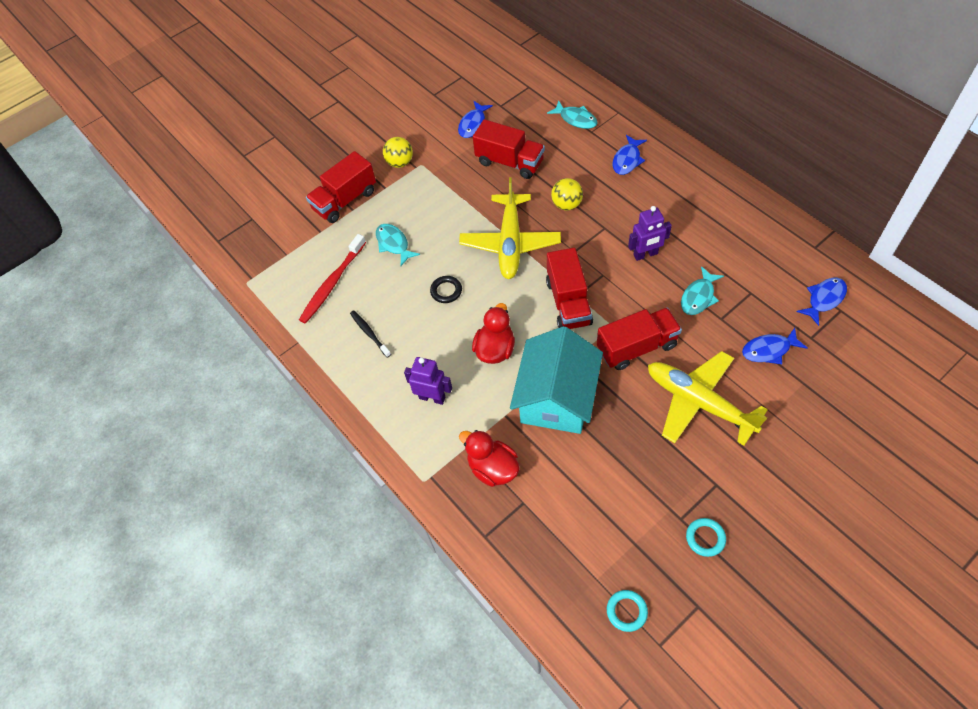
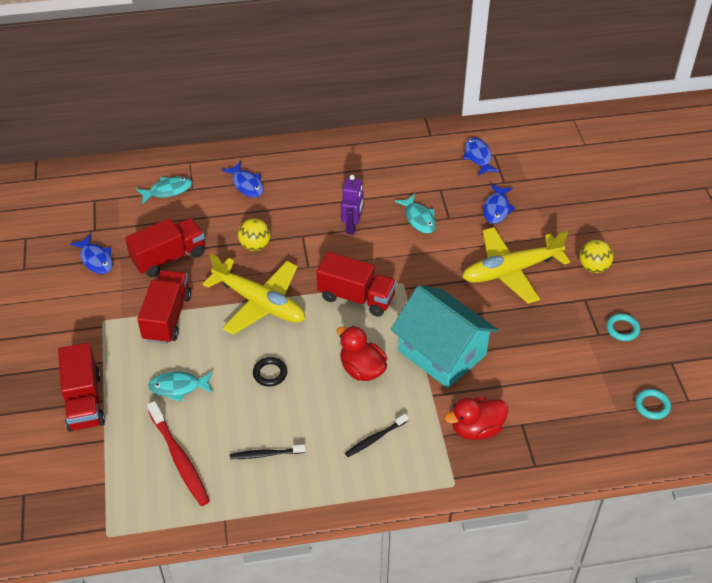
camera: 65 degrees left, 10 degrees down
yellow ball [383,137,413,168] -> yellow ball moved to [579,240,613,273]
purple robot [404,357,452,405] -> black toothbrush [345,414,408,457]
red truck [597,308,682,370] -> red truck moved to [137,270,192,344]

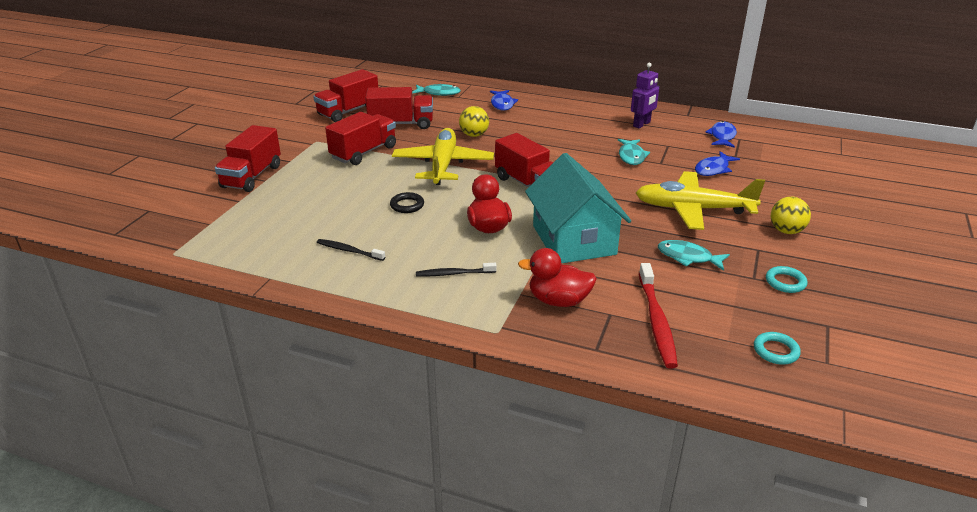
camera: 30 degrees right, 15 degrees down
blue fish [70,234,113,274] -> red truck [313,69,378,122]
red toothbrush [147,401,210,506] -> red toothbrush moved to [639,263,678,368]
turquoise fish [148,371,213,402] -> turquoise fish moved to [658,240,730,271]
yellow plane [203,254,305,335] -> yellow plane turned 150 degrees counterclockwise [392,128,494,185]
purple robot [341,175,364,235] -> purple robot moved to [631,63,660,129]

